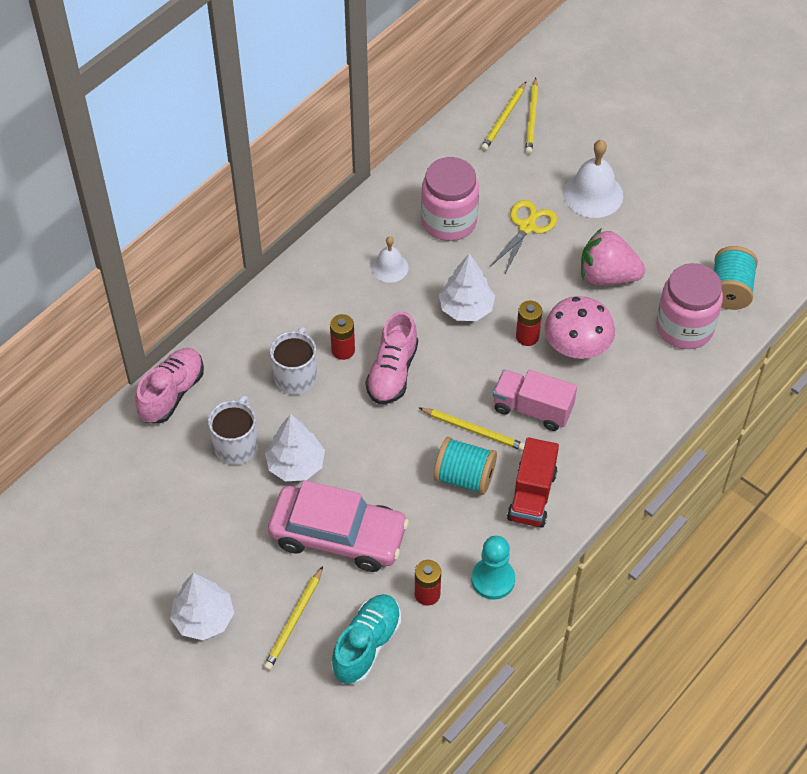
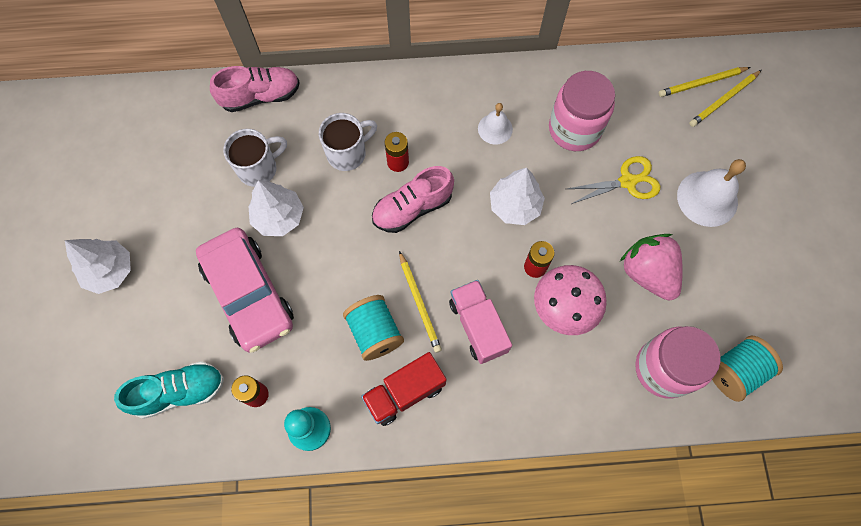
camera: 45 degrees right, 15 degrees up
yellow pencil [263,566,323,671] -> none

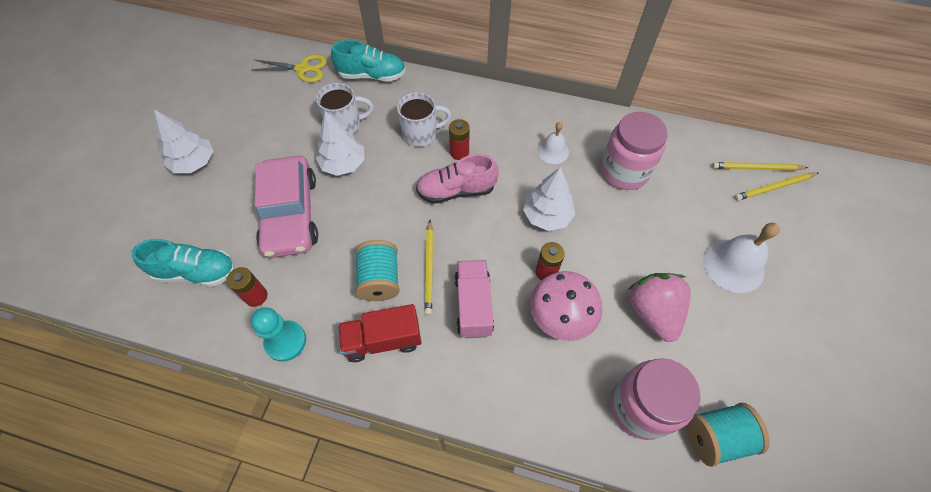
camera: 20 degrees right, 10 degrees down
pink shoe [210,66,300,112] -> turquoise shoe [331,40,406,82]
yellow scissors [567,156,660,204] -> yellow scissors moved to [252,55,327,82]

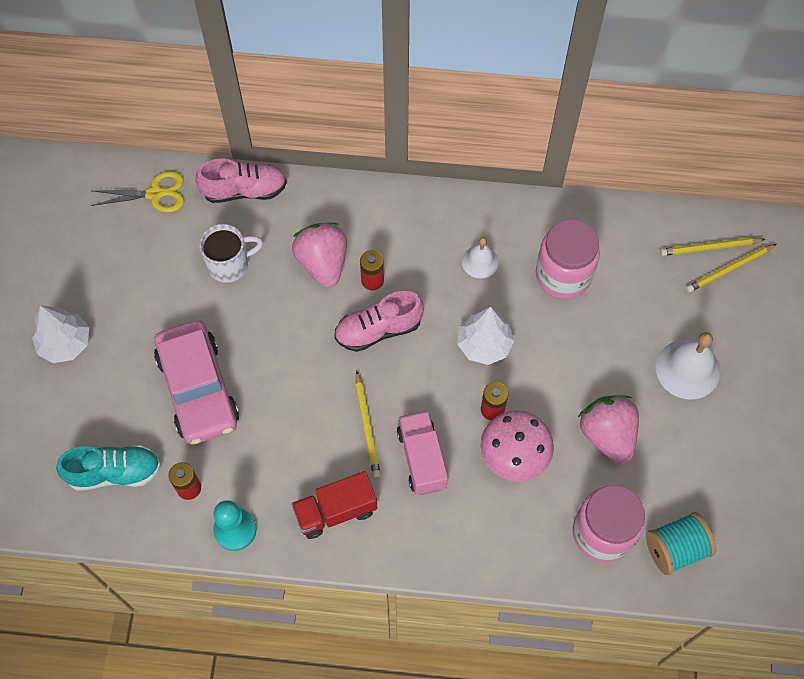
camera: 10 degrees left, 5 degrees up
white tree [316,111,365,176] -> none
turquoise shoe [331,40,406,82] -> pink shoe [195,159,287,203]
turquoise spool [355,240,400,301] -> none
white mug [397,92,452,147] -> pink strawberry [292,223,347,288]

